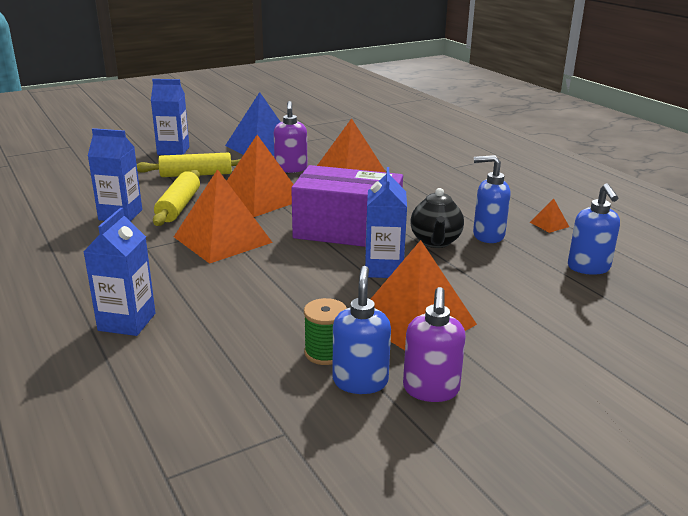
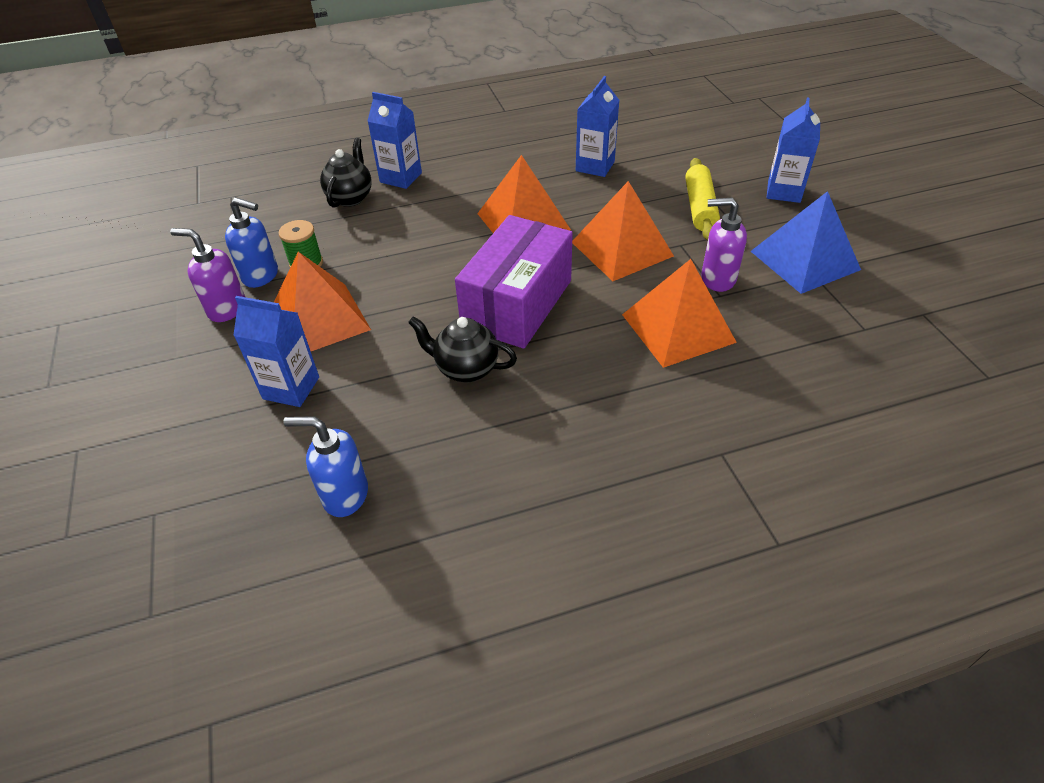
camera: 105 degrees right, 20 degrees up
yellow rolling pin [153,170,200,226] -> none
blue carton [365,167,407,278] -> blue carton moved to [233,296,319,407]
blue soap dispenser [473,155,511,243] -> none
orange pyramid [530,198,569,233] -> none
none -> black teapot [320,138,372,208]

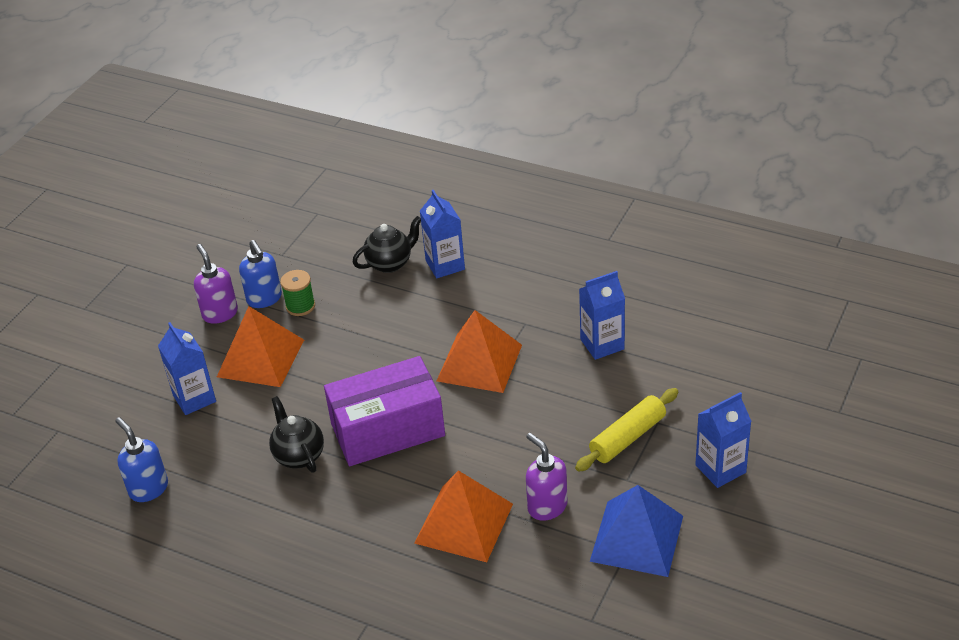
camera: 45 degrees right, 5 degrees down
orange pyramid [572,181,674,281] -> none

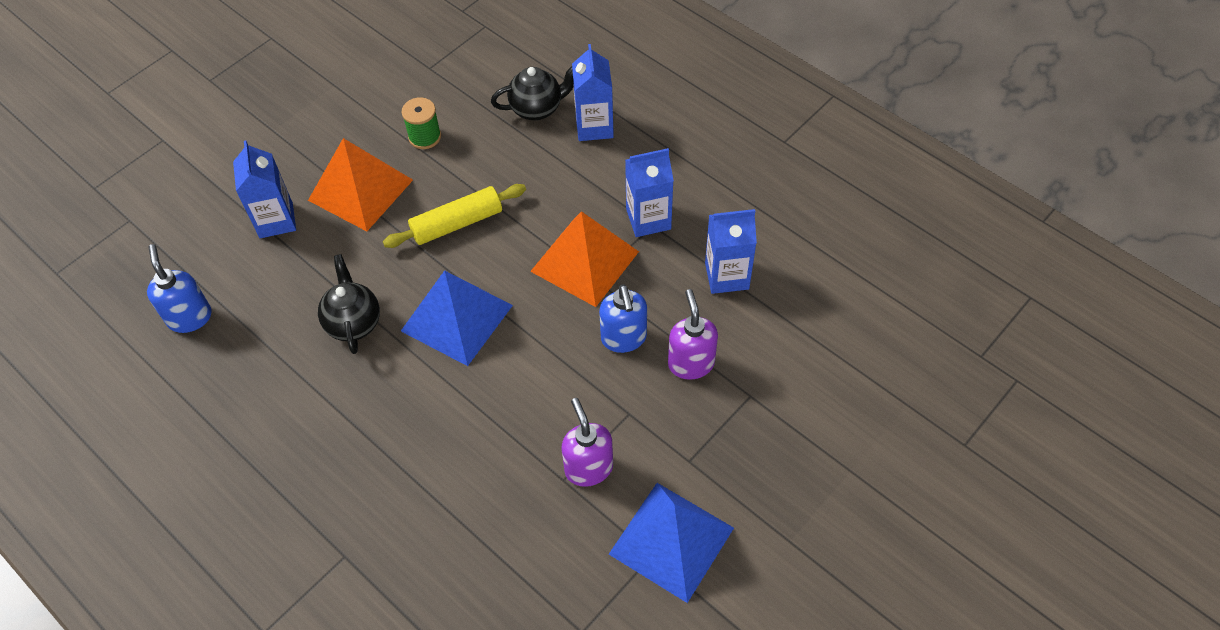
camera: 15 degrees right, 15 degrees up
purple soap dispenser [194,244,238,324] -> purple soap dispenser moved to [668,289,718,380]
blue soap dispenser [239,240,282,308] -> blue soap dispenser moved to [599,284,647,353]
purple box [324,356,445,466] -> blue pyramid [401,270,513,366]
orange pyramid [414,470,513,562] -> none
yellow rolling pin [575,388,678,472] -> yellow rolling pin moved to [383,184,526,248]
blue carton [695,392,752,488] -> blue carton moved to [625,148,674,237]

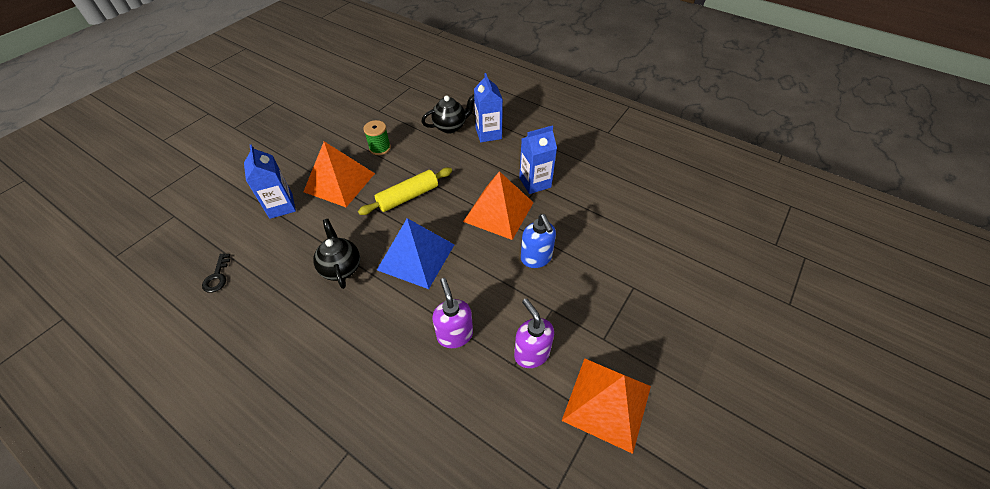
camera: 10 degrees left, 5 degrees down
blue soap dispenser [147,244,212,333] -> black key [202,254,230,293]
blue pyramid [609,483,734,603] -> orange pyramid [562,358,651,454]
purple soap dispenser [668,289,718,380] -> purple soap dispenser moved to [432,278,473,348]
blue carton [705,209,757,294] -> none

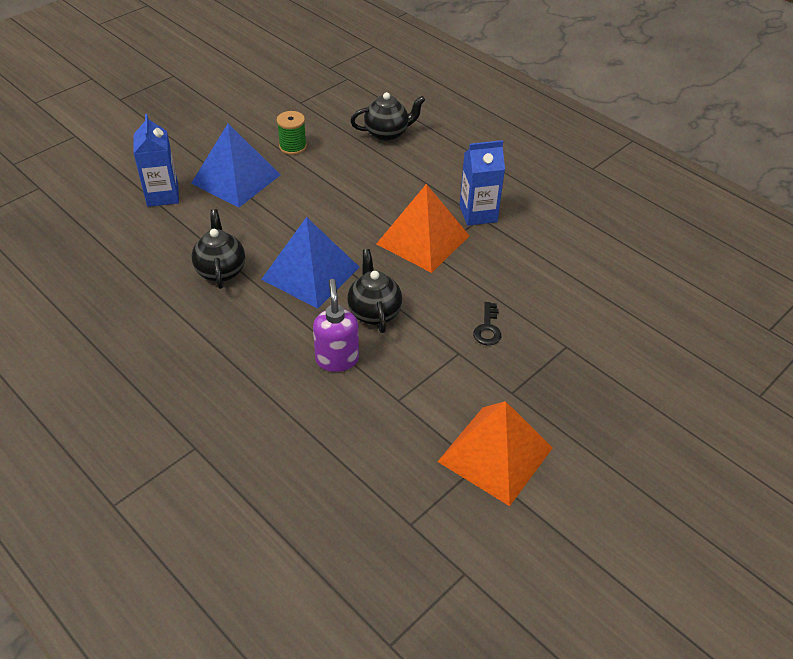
camera: 10 degrees right, 5 degrees down
black key [202,254,230,293] -> black key moved to [473,302,501,346]
orange pyramid [303,141,375,207] -> blue pyramid [191,124,281,208]
yellow rolling pin [358,168,452,215] -> none
blue carton [474,73,503,142] -> none
purple soap dispenser [514,298,554,368] -> none
blue soap dispenser [521,214,556,268] -> none
none -> black teapot [347,249,402,333]

